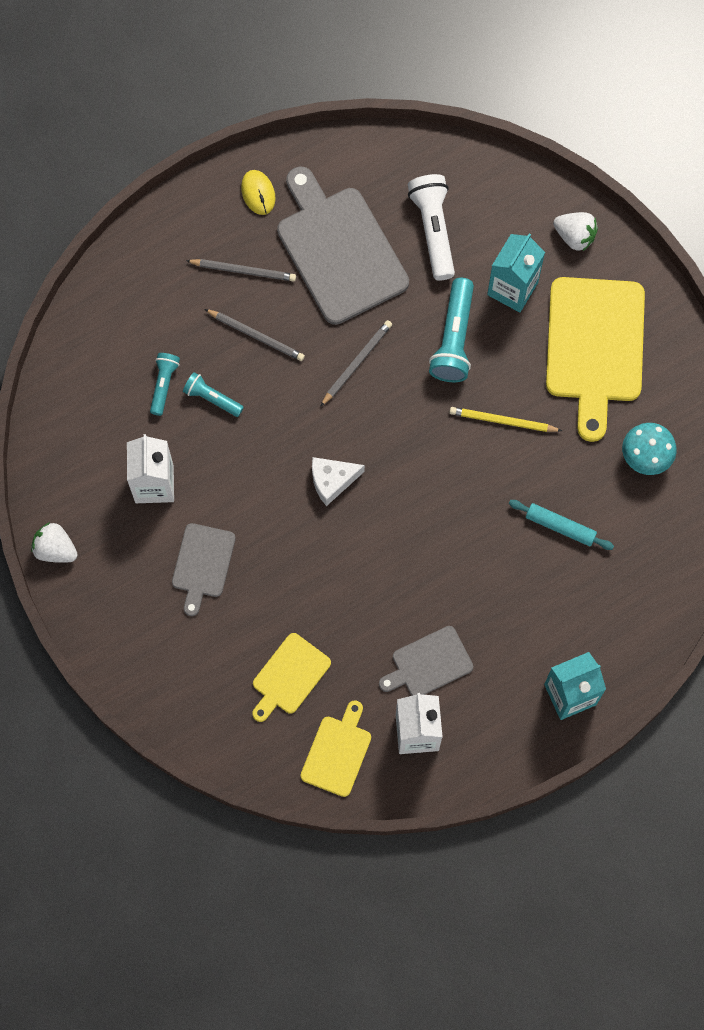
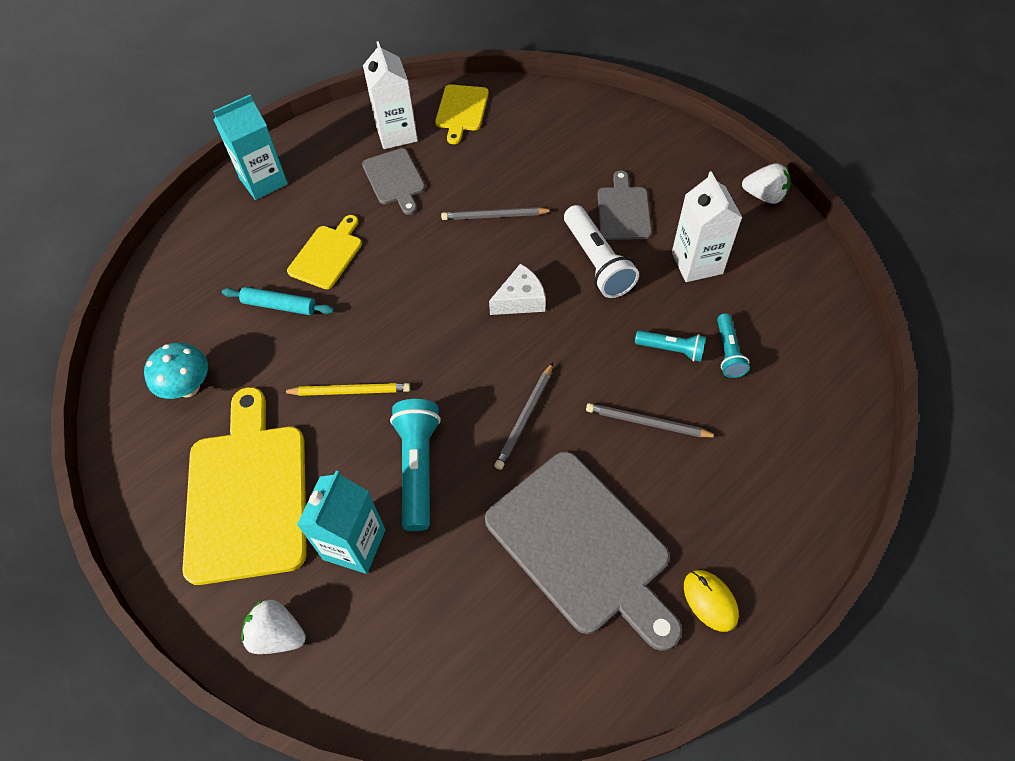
camera: 170 degrees right, 15 degrees down
grey pencil [186,259,296,282] -> grey pencil moved to [441,207,554,220]
yellow cutting board [252,633,331,722] -> yellow cutting board moved to [287,215,362,289]
grey cutting board [379,626,473,696] -> grey cutting board turned 105 degrees clockwise [362,148,425,215]
white flashlight [408,174,455,281] -> white flashlight moved to [564,205,639,298]

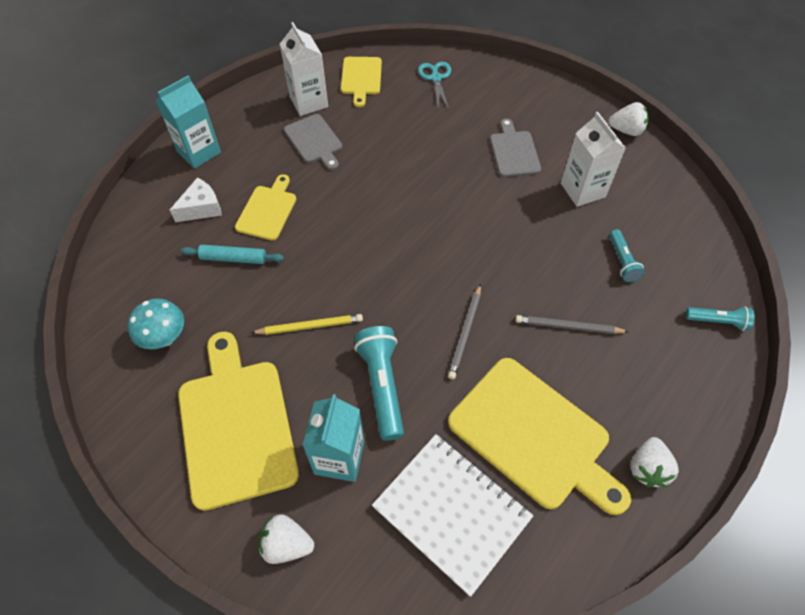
camera: 10 degrees left, 0 degrees up
grey pencil [441,207,554,220] -> none
grey cutting board [485,451,682,651] -> yellow cutting board [448,358,631,515]
white cheese [489,264,546,315] -> white cheese moved to [170,178,222,222]
white flashlight [564,205,639,298] -> none
turquoise flashlight [635,330,706,362] -> turquoise flashlight moved to [686,306,755,331]
yellow mouse [684,570,739,632] -> white strawberry [630,437,679,487]
none -> white notebook [372,434,534,596]
none -> turquoise scissors [418,62,451,109]

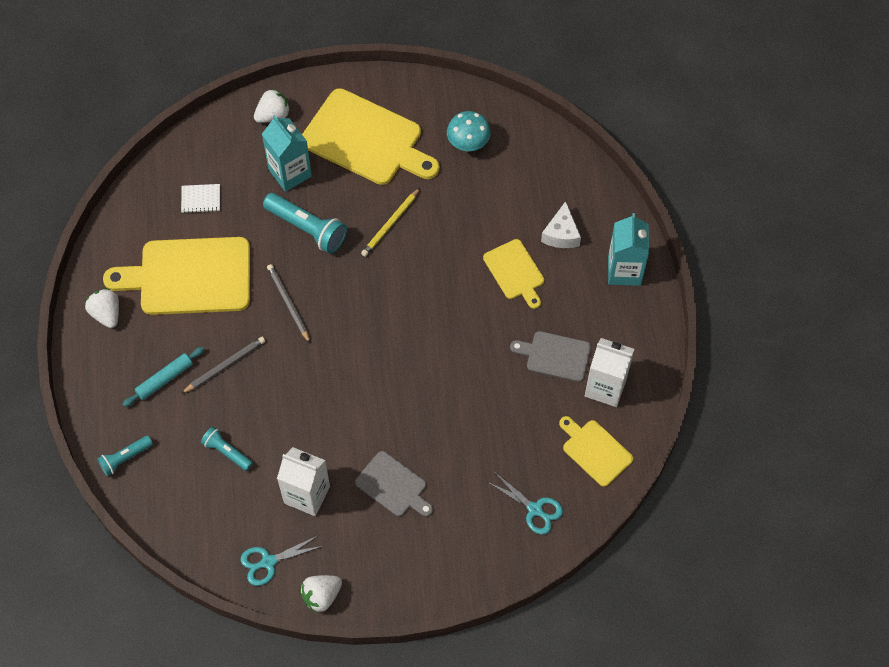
camera: 135 degrees right, 5 degrees up
turquoise rolling pin [181,245,284,264] -> turquoise rolling pin moved to [123,347,204,407]
white notebook [372,434,534,596] -> white notebook [181,184,220,213], size x0.42
none -> turquoise scissors [241,535,323,586]

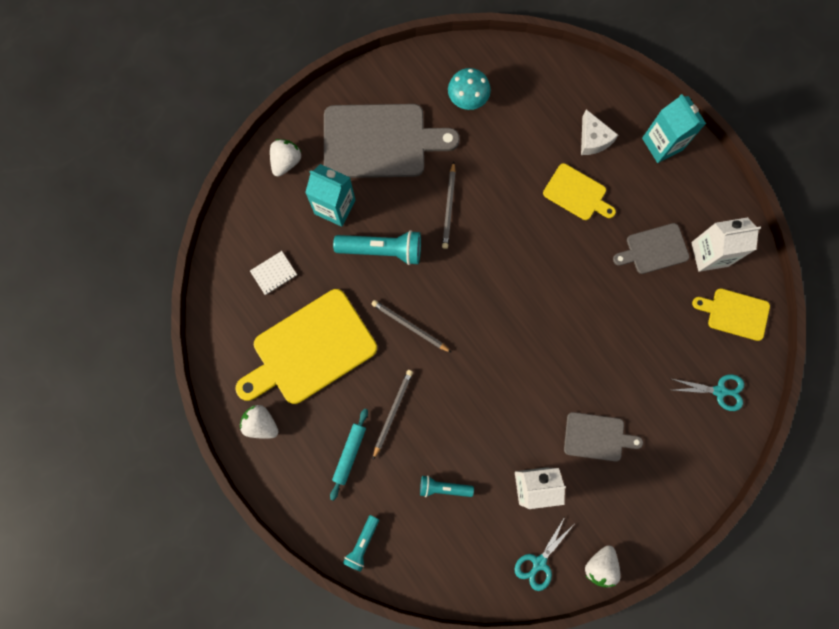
camera: 30 degrees left, 15 degrees up
yellow cutting board [302,88,440,185] -> grey cutting board [324,104,460,178]
yellow pencil [361,188,420,257] -> grey pencil [442,161,456,249]

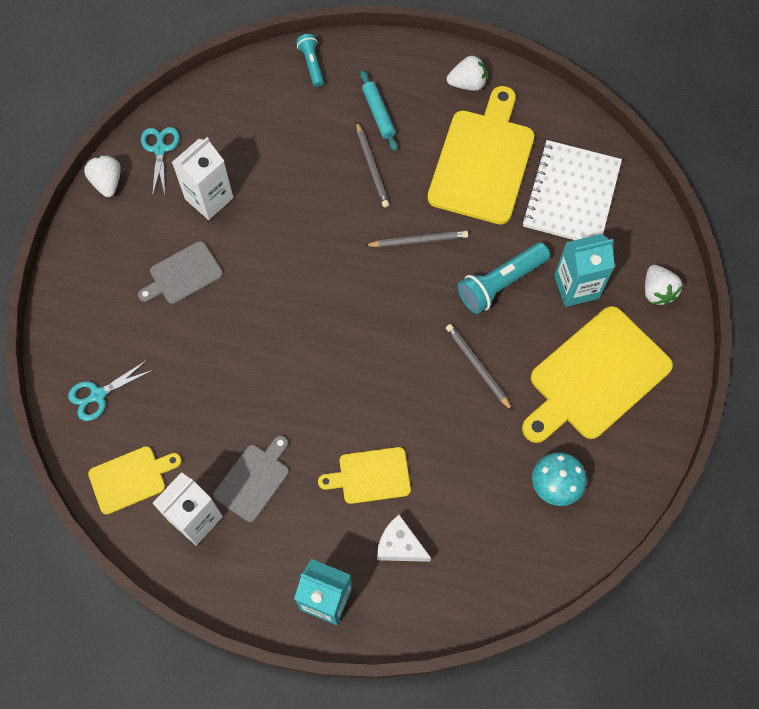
camera: 140 degrees right, 10 degrees down
white notebook [250,251,297,295] -> white notebook [522,140,622,240], size x2.39
grey cutting board [324,104,460,178] -> yellow cutting board [522,306,673,443]
turquoise flashlight [420,476,474,497] -> none

